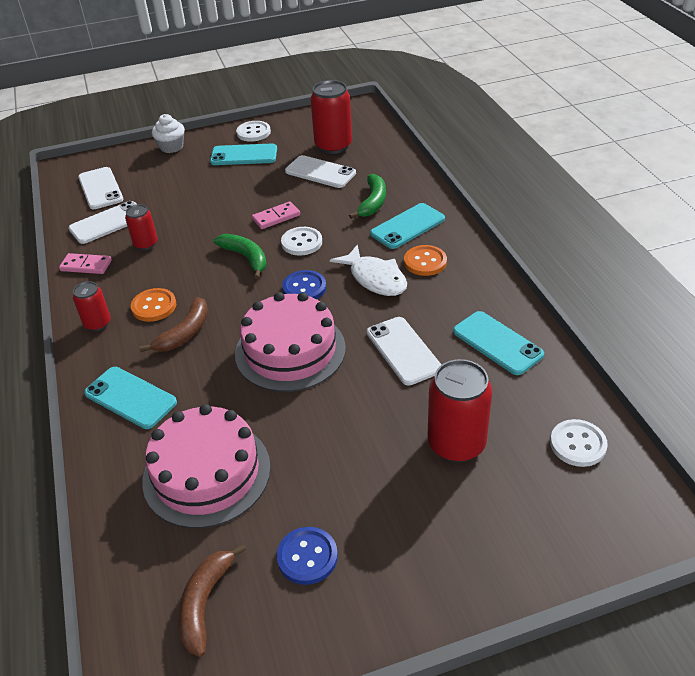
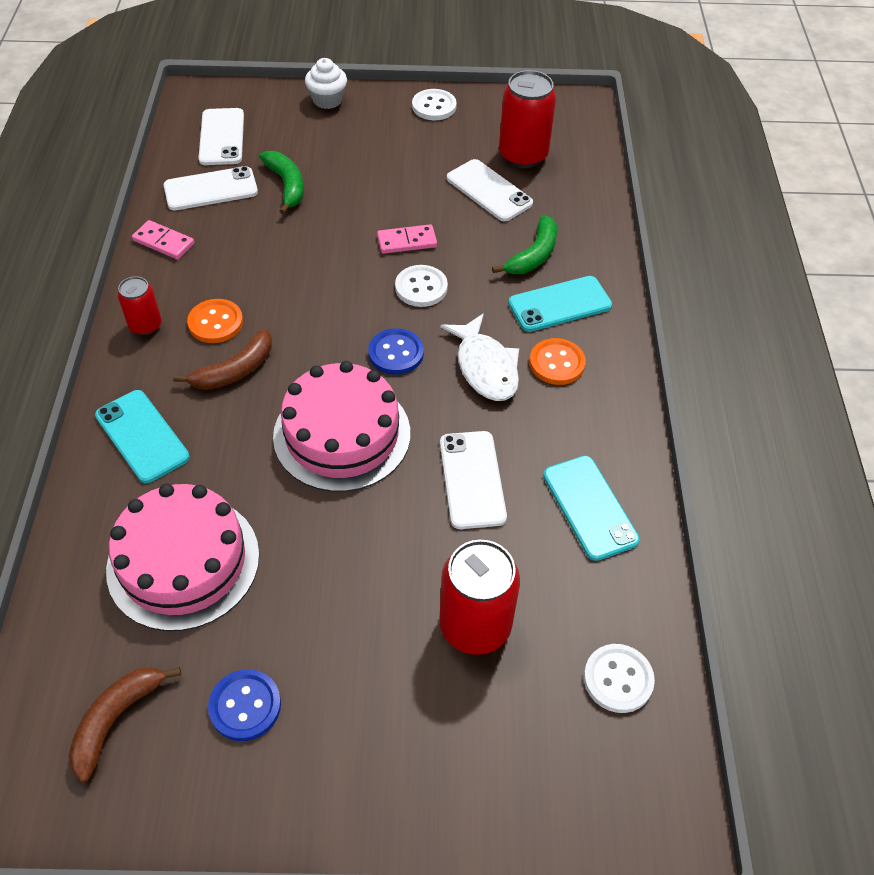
camera: 15 degrees right, 10 degrees up
red can [125,204,158,250] -> none
turquoise phone [210,143,277,165] -> none
green banana [214,234,267,279] -> green banana moved to [259,151,304,214]

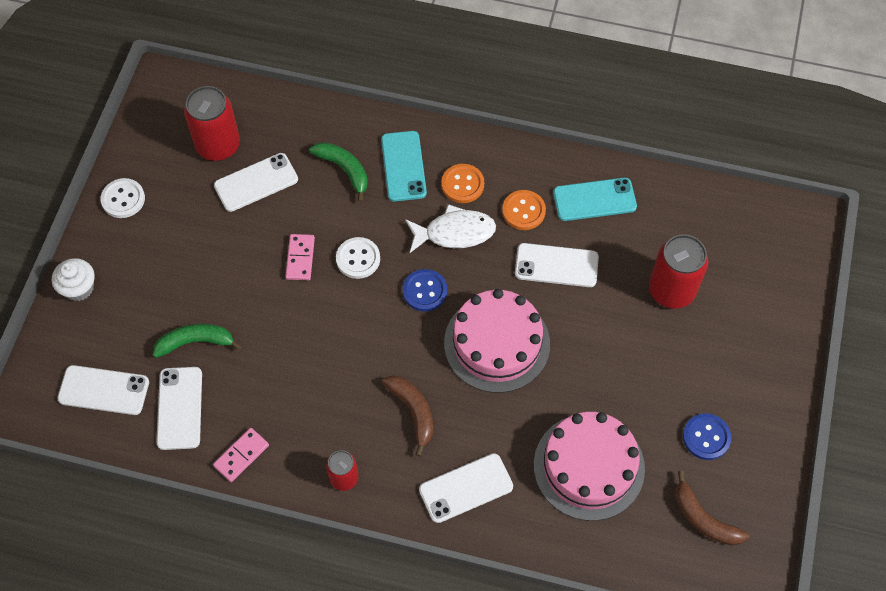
camera: 75 degrees left, 10 degrees up
turquoise phone [95,390,190,483] -> white phone [419,453,513,523]
orange button [187,299,243,343] -> orange button moved to [502,190,546,230]
white button [584,644,655,713] -> none

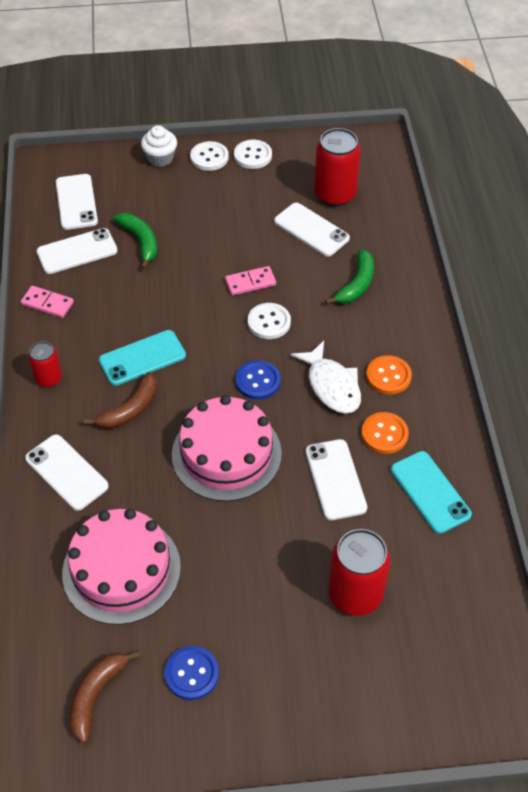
camera: 70 degrees right, 10 degrees down
turquoise phone [381,131,427,201] -> turquoise phone moved to [99,330,186,386]
none -> white button [190,141,229,171]

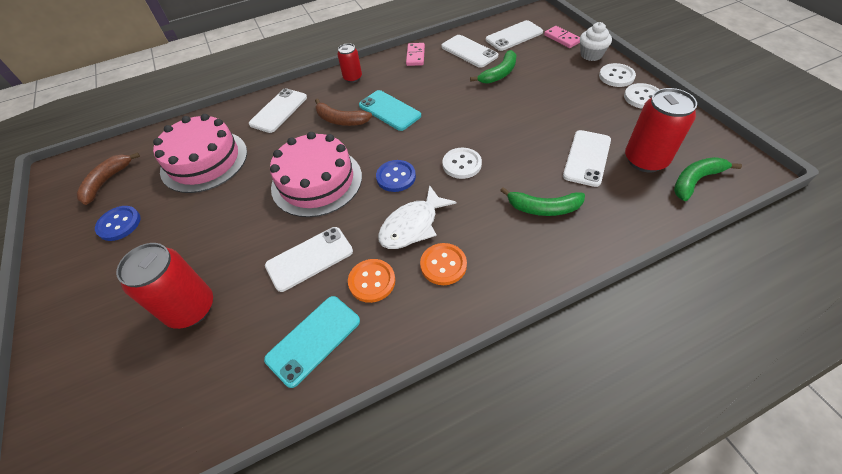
camera: 75 degrees right, 0 degrees up
brown banana [70,650,140,743] -> brown banana turned 75 degrees counterclockwise [76,152,140,205]
pink domino [225,266,276,295] -> pink domino moved to [544,26,580,48]
none -> green banana [674,157,742,201]

